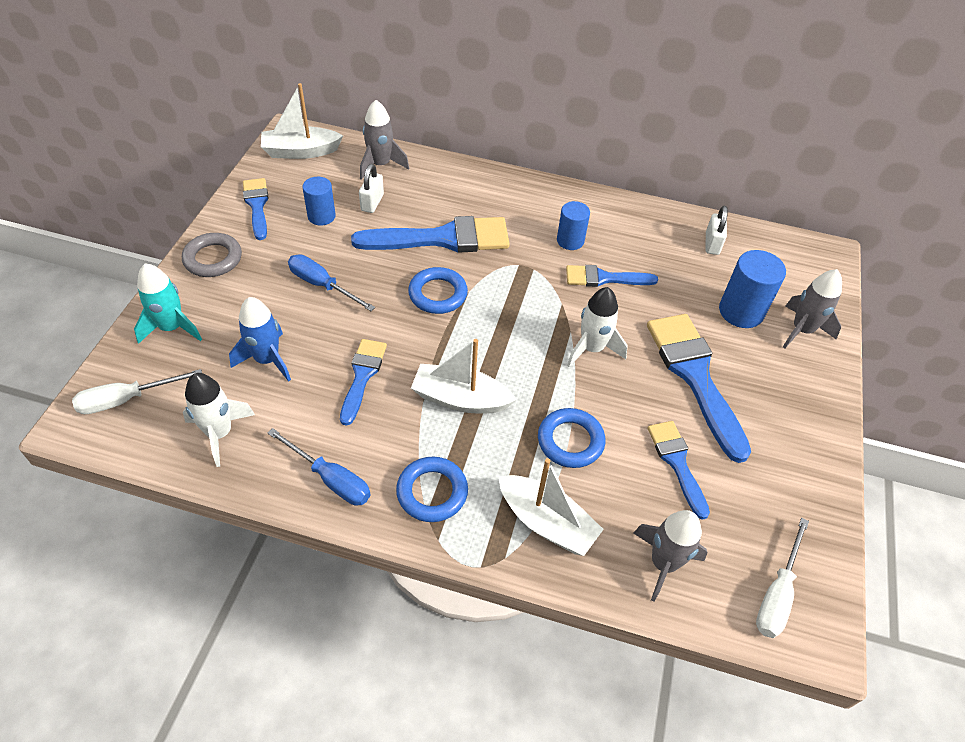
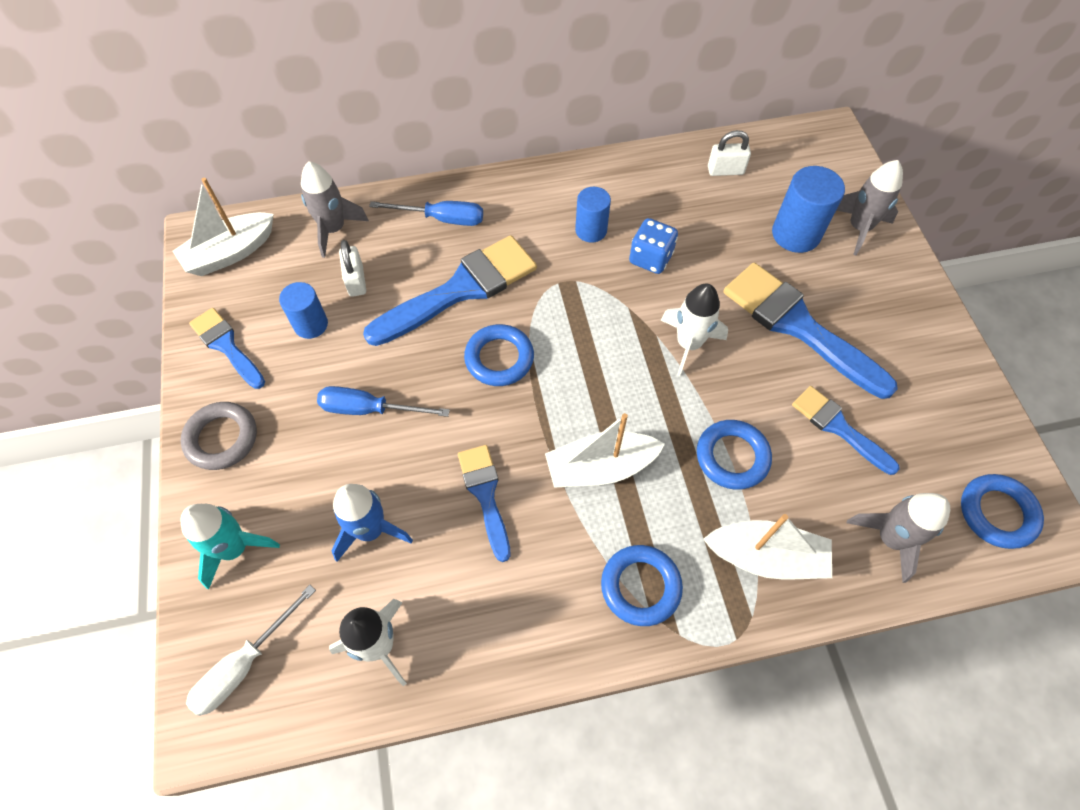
camera: 25 degrees left, 10 degrees up
blue screwdriver [268,428,371,506] -> blue screwdriver moved to [369,201,483,226]
blue brush [566,265,658,287] -> blue dice [629,218,678,274]
white padlock [706,206,728,255] -> white padlock turned 75 degrees counterclockwise [708,130,751,176]
white screwdriver [756,518,809,638] -> blue ring [961,474,1044,549]

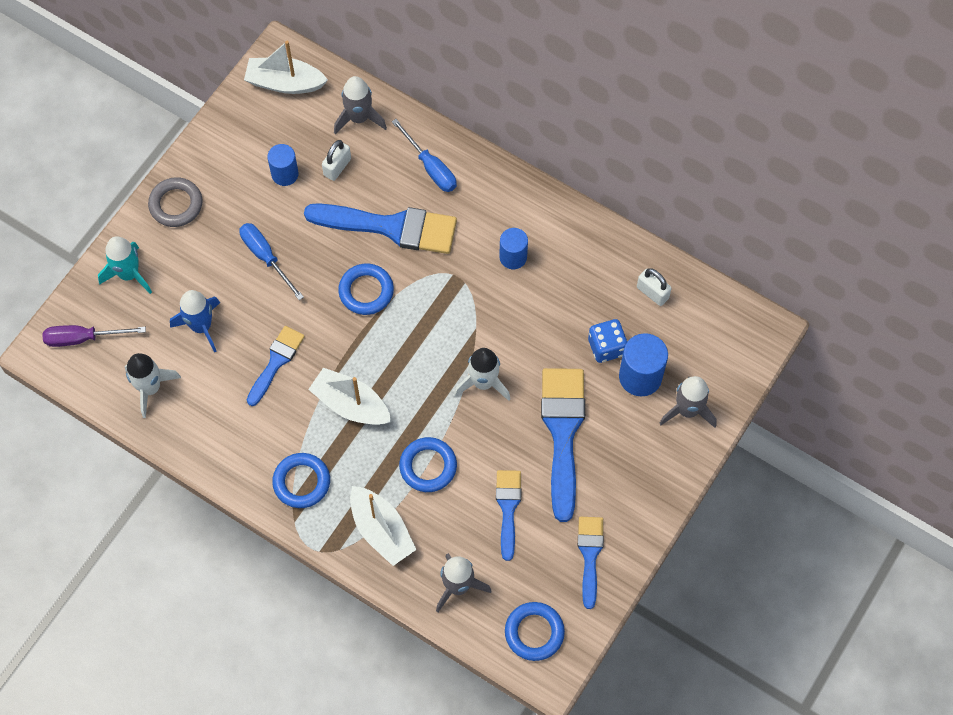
camera: 45 degrees right, 5 degrees up
white screwdriver [186,585,316,716] -> purple screwdriver [42,325,146,347]
blue brush [189,308,265,389] -> blue brush moved to [578,517,604,609]
blue dice [629,218,678,274] -> blue dice moved to [588,319,628,363]

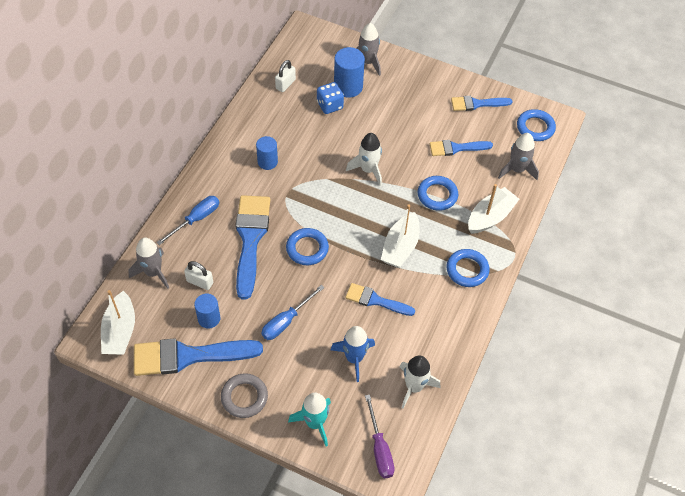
camera: 100 degrees left, 10 degrees down
blue brush [541,368,585,522] -> blue brush moved to [134,338,263,376]

